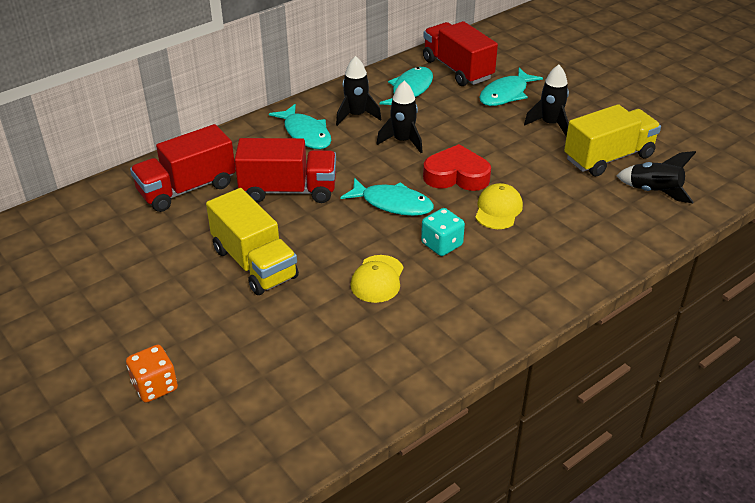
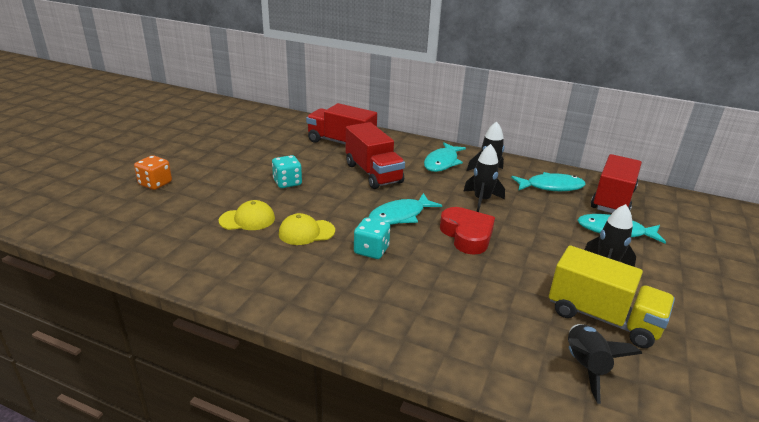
camera: 60 degrees right, 10 degrees down
yellow truck [206,188,299,295] -> turquoise dice [272,155,302,188]
turquoise fish [340,178,434,216] -> turquoise fish turned 60 degrees clockwise [368,193,442,225]
yellow cap [475,183,523,229] -> yellow cap moved to [219,200,275,230]

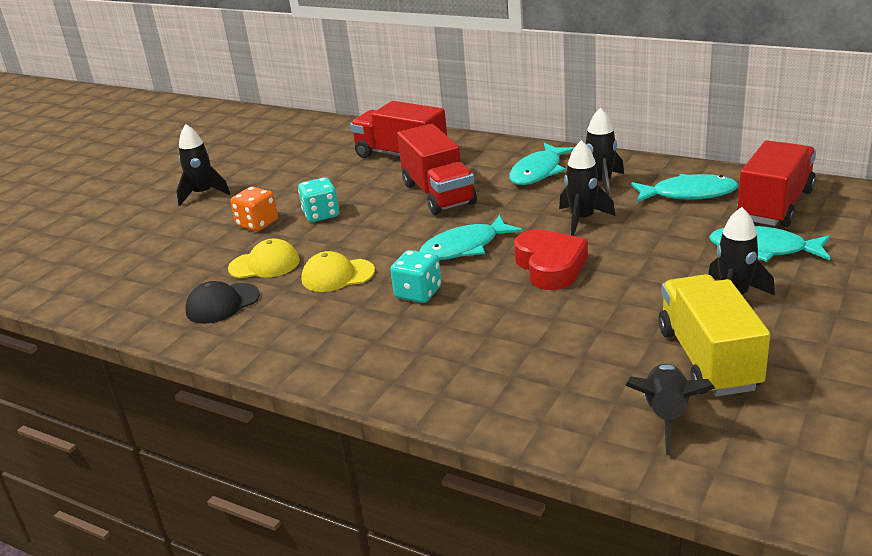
camera: 10 degrees right, 0 degrees up
orange dice [134,155,172,190] -> orange dice moved to [230,186,278,231]
yellow truck [549,245,675,348] -> yellow truck turned 135 degrees counterclockwise [658,274,770,396]
none -> black rocket [177,124,230,206]
none -> black cap [185,281,260,324]

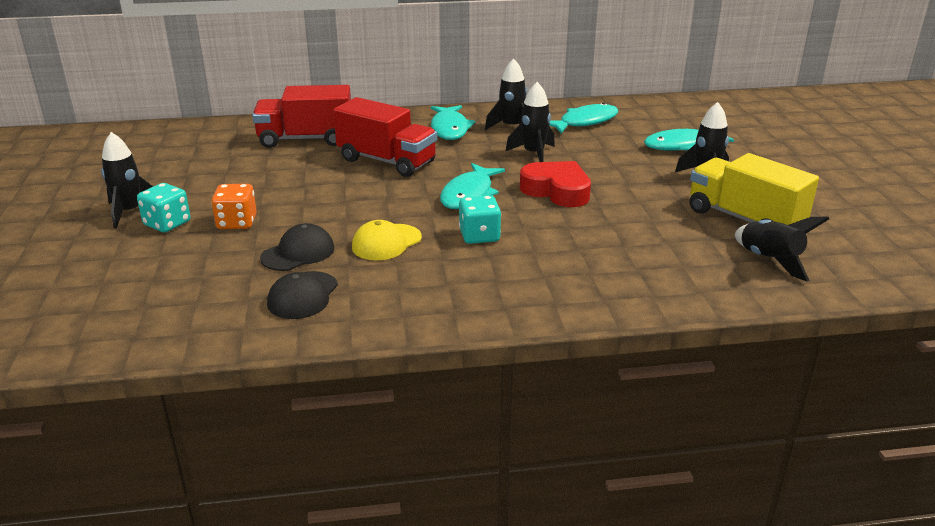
camera: 40 degrees left, 0 degrees up
yellow cap [228,238,300,278] -> black cap [260,223,334,271]
turquoise dice [298,177,339,222] -> turquoise dice moved to [137,183,191,232]
red truck [737,140,816,227] -> none

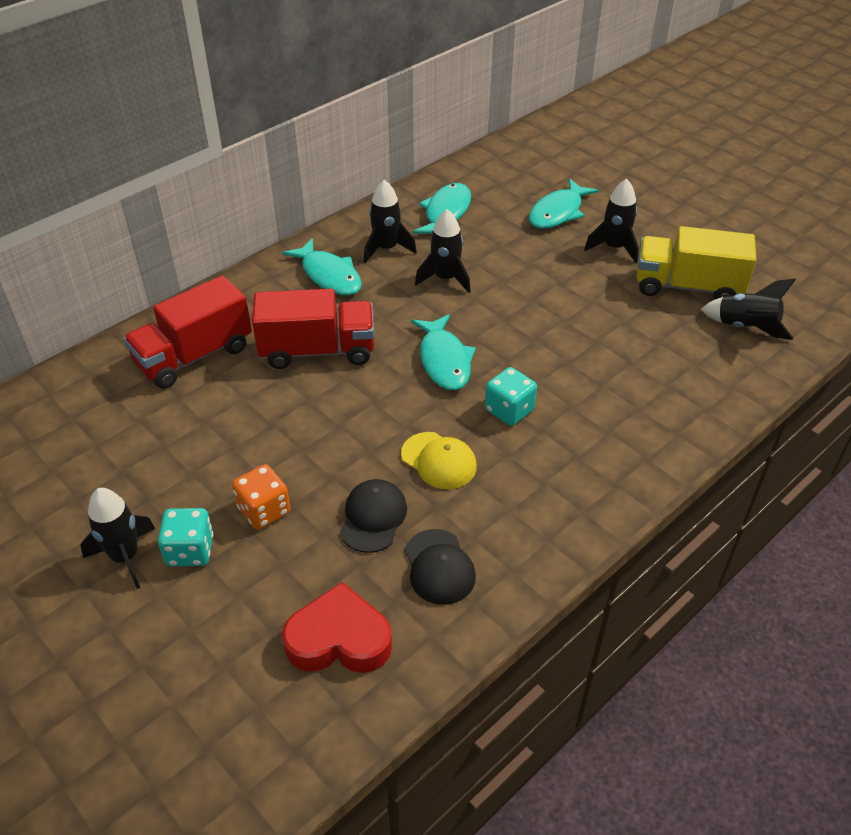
camera: 35 degrees left, 15 degrees up
yellow cap [352,220,422,261] -> yellow cap turned 60 degrees counterclockwise [401,432,477,489]
red heart [520,161,591,207] -> red heart moved to [282,582,392,673]

